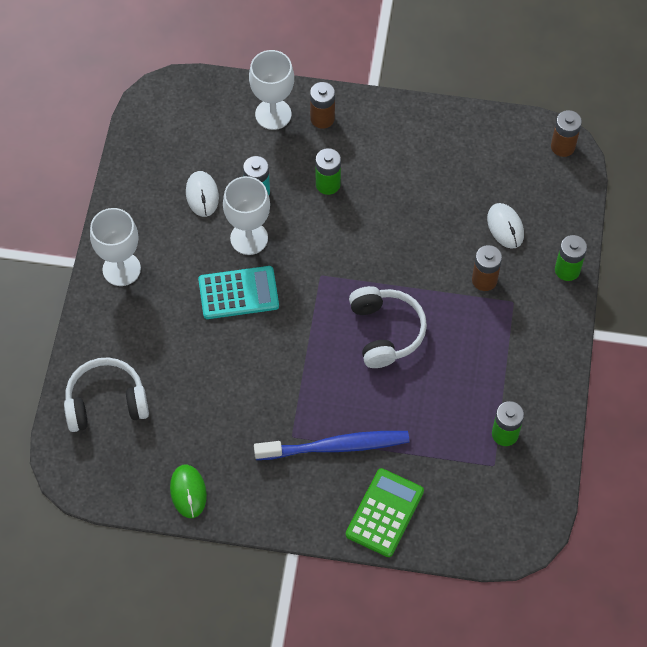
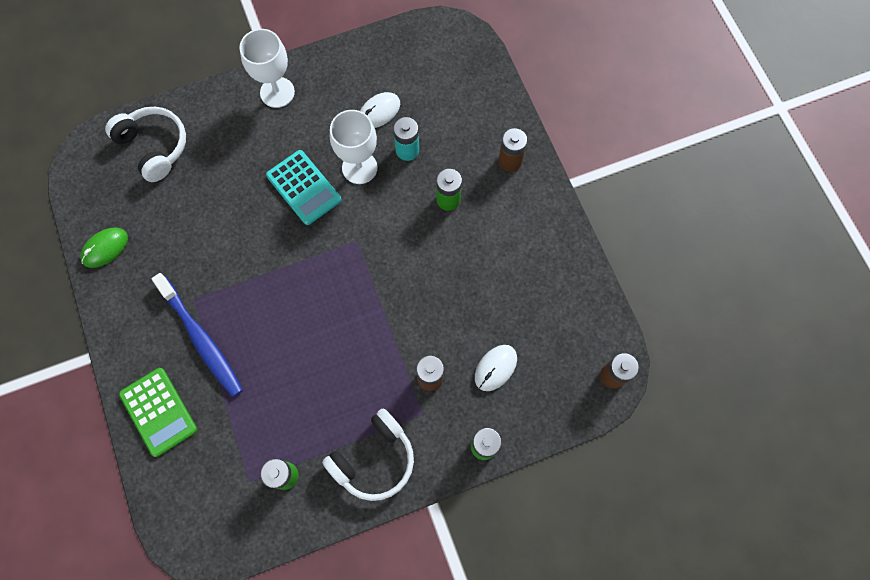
camera: 60 degrees right, 10 degrees up
white goblet [249,50,294,130] -> none
green calculator [346,468,424,557] -> green calculator turned 60 degrees clockwise [119,368,197,457]
white headphones [349,286,427,368] -> white headphones moved to [322,408,414,501]

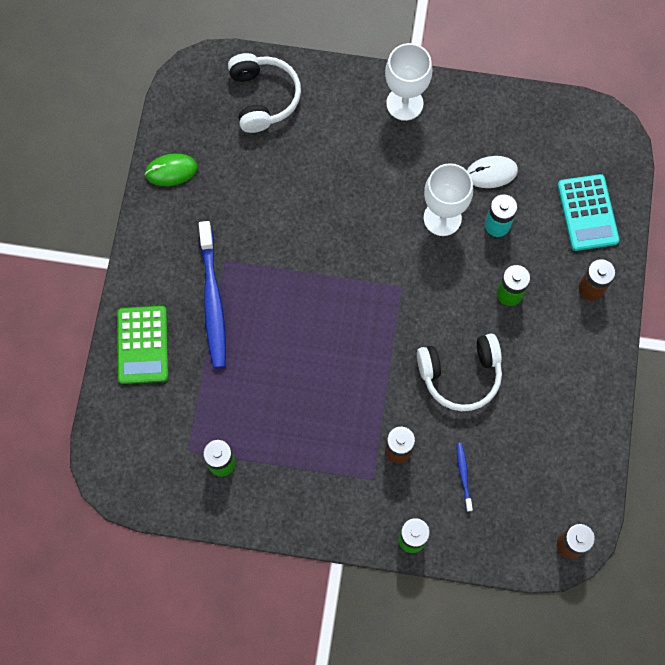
camera: 30 degrees right, 0 degrees up
turquoise calculator [266,150,341,225] -> turquoise calculator moved to [558,174,620,251]
white headphones [322,408,414,501] -> white headphones moved to [417,334,502,411]
white mouse [475,345,517,391] -> blue toothbrush [456,443,473,512]

